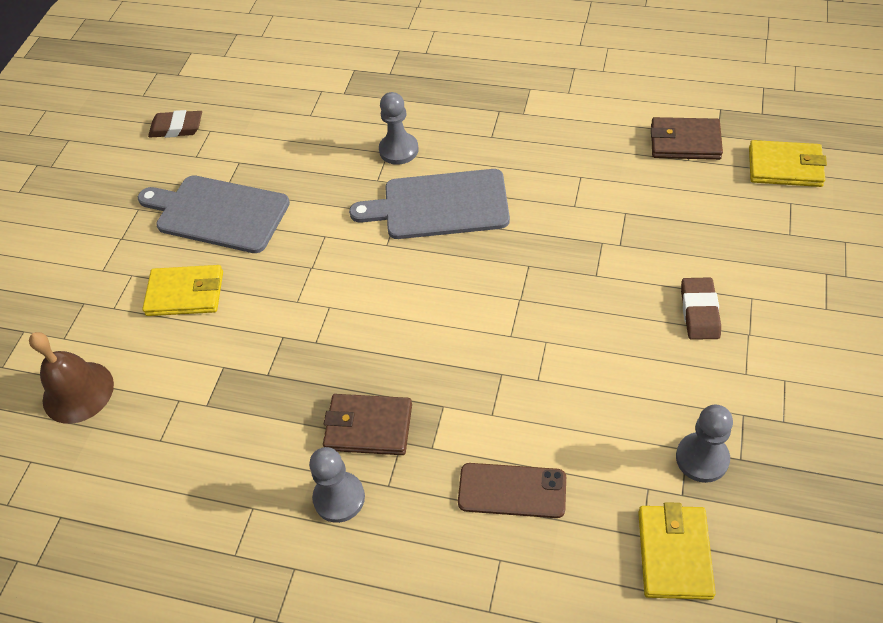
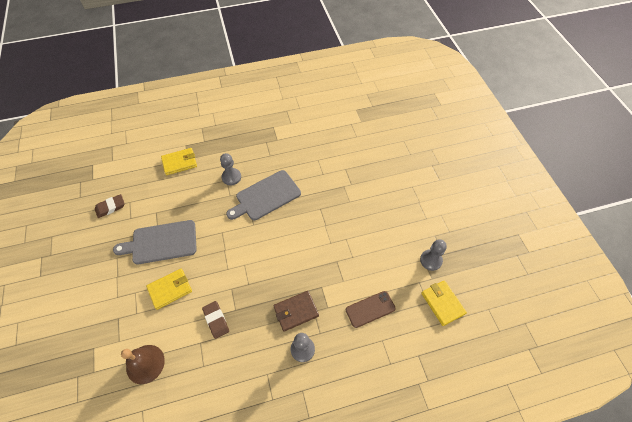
camera: 35 degrees left, 5 degrees up
brown wallet [651,117,723,160] -> none
brown eraser [681,277,721,340] -> brown eraser moved to [202,301,229,339]
yellow wallet [749,140,827,187] -> yellow wallet moved to [161,148,197,175]

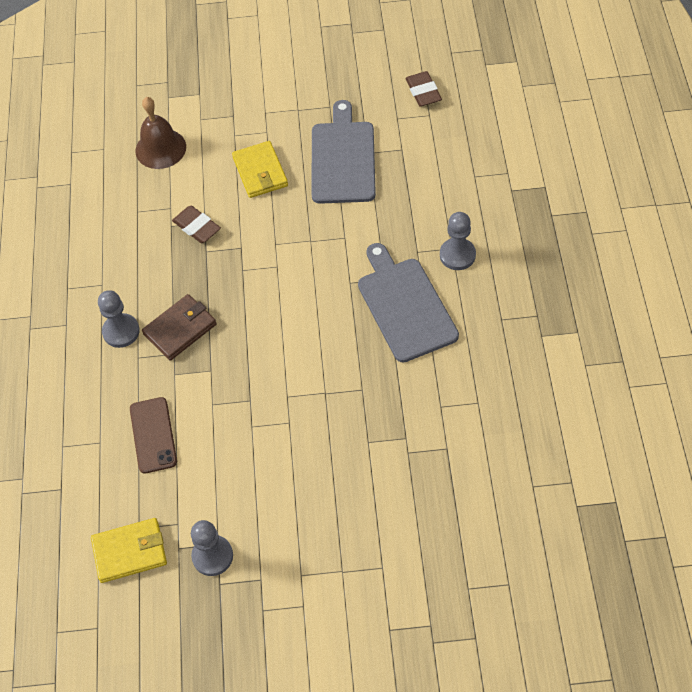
camera: 105 degrees right, 0 degrees up
yellow wallet [161,148,197,175] -> none
brown eraser [202,301,229,339] -> brown eraser turned 60 degrees clockwise [172,206,221,243]
brown wallet [273,291,319,332] -> brown wallet turned 60 degrees clockwise [142,294,217,360]

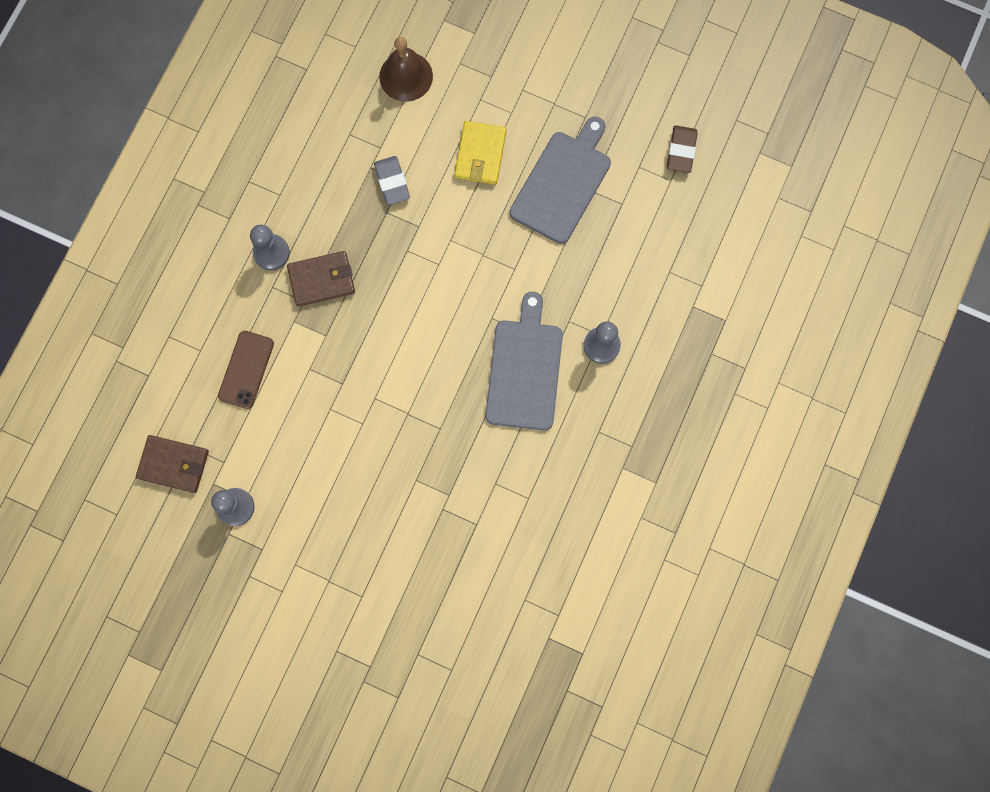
camera: 25 degrees right, 20 degrees up
yellow wallet [91,518,167,583] -> brown wallet [136,435,209,493]
brown eraser [172,206,221,243] -> grey eraser [374,156,410,205]

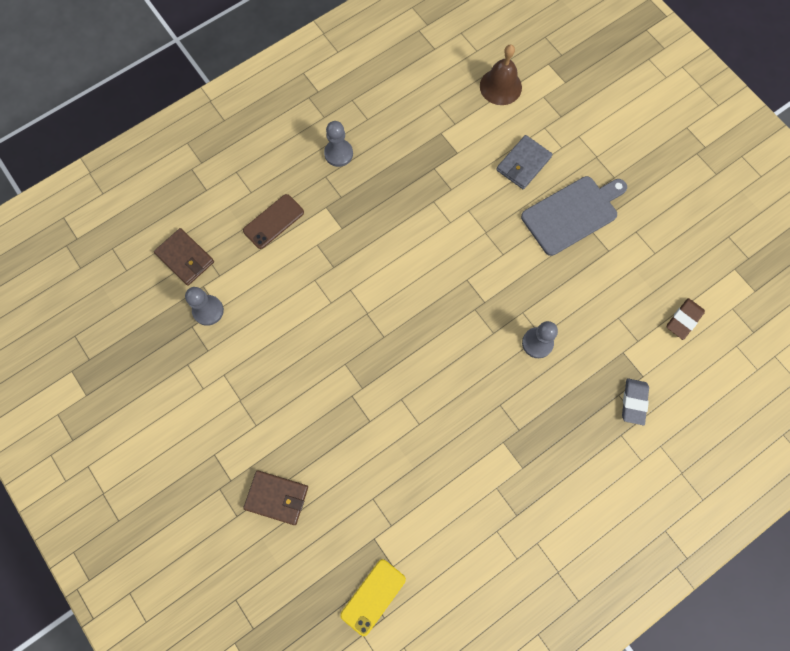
camera: 30 degrees right, 5 degrees down
brown wallet [287,251,355,307] -> brown wallet moved to [243,470,308,525]
grey eraser [374,156,410,205] -> grey eraser moved to [622,378,649,425]
yellow wallet [455,121,506,185] -> grey wallet [496,135,553,189]
grey cutting board [485,292,563,431] -> none
brown eraser [667,125,698,173] -> brown eraser moved to [667,298,705,340]
none -> yellow phone [340,559,406,636]

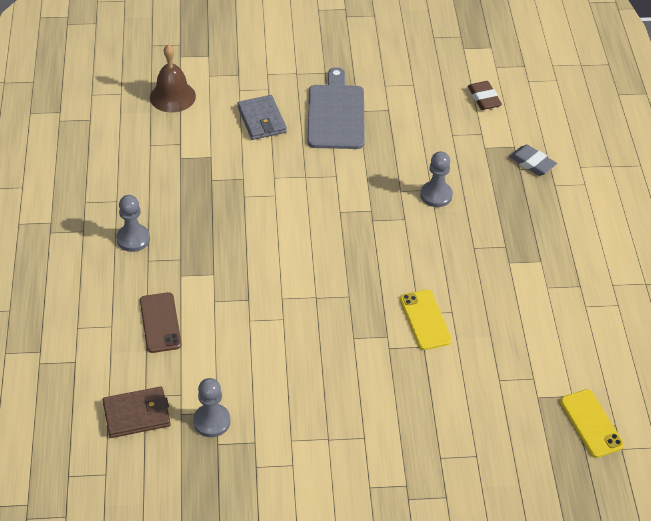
camera: 60 degrees left, 25 degrees down
brown wallet [243,470,308,525] -> none
none -> yellow phone [400,290,452,350]

